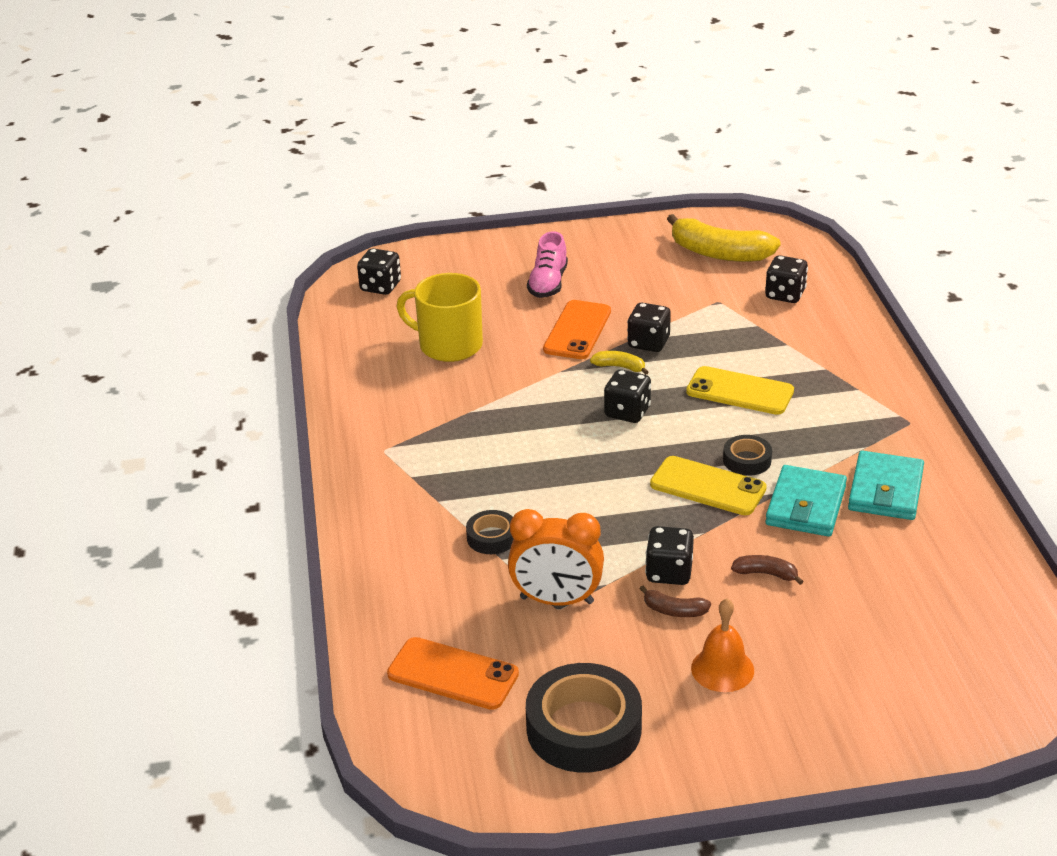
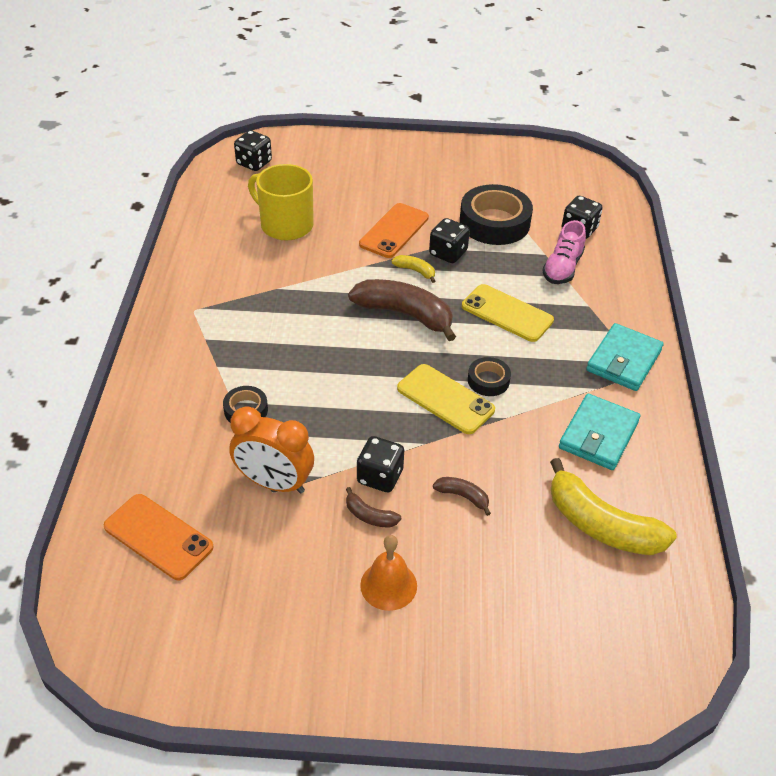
camera: 10 degrees right, 10 degrees up
black tape [526,663,642,773] -> black tape moved to [460,184,533,245]
pink shoe [527,231,568,298] -> pink shoe moved to [542,220,586,284]
black dice [604,369,651,423] -> brown banana [348,279,456,341]
yellow banana [667,214,781,262] -> yellow banana moved to [550,458,677,555]
turquoise wallet [765,465,847,537] -> turquoise wallet moved to [586,323,664,391]

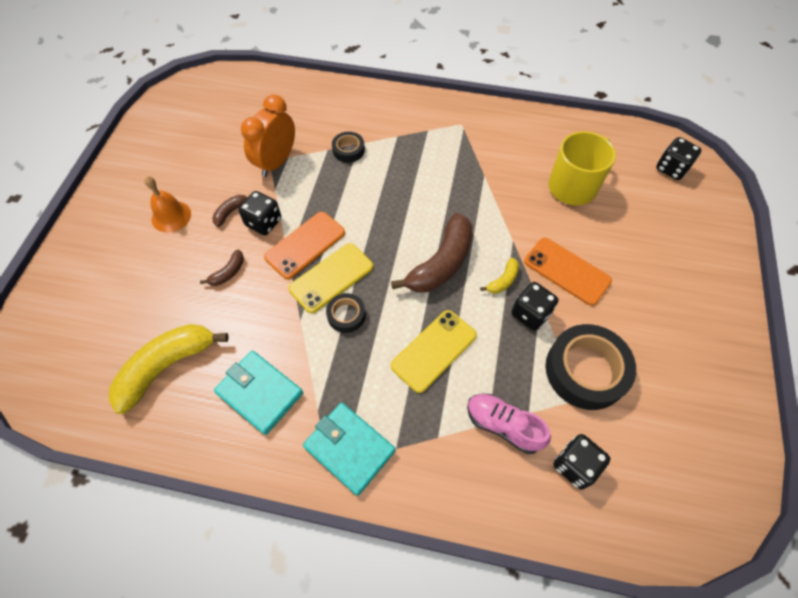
camera: 100 degrees right, 15 degrees up
orange phone [104,494,214,580] -> orange phone moved to [264,212,345,279]

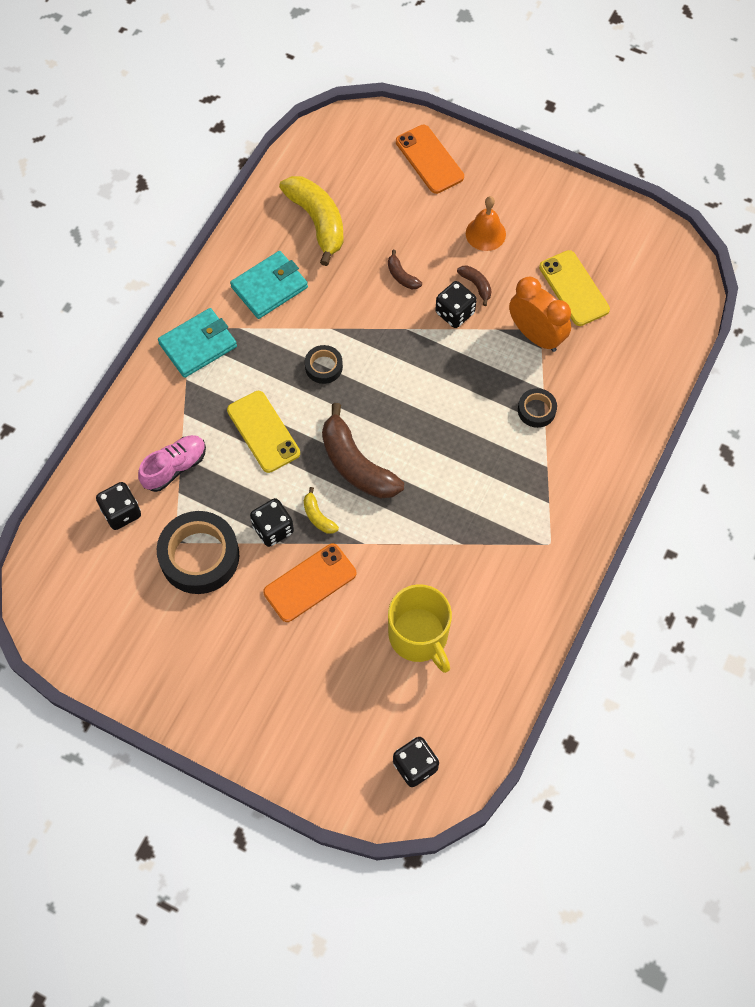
camera: 105 degrees right, 5 degrees up
orange phone [264,212,345,279] -> orange phone moved to [396,125,464,194]
yellow phone [288,243,373,313] -> yellow phone moved to [539,250,610,326]

